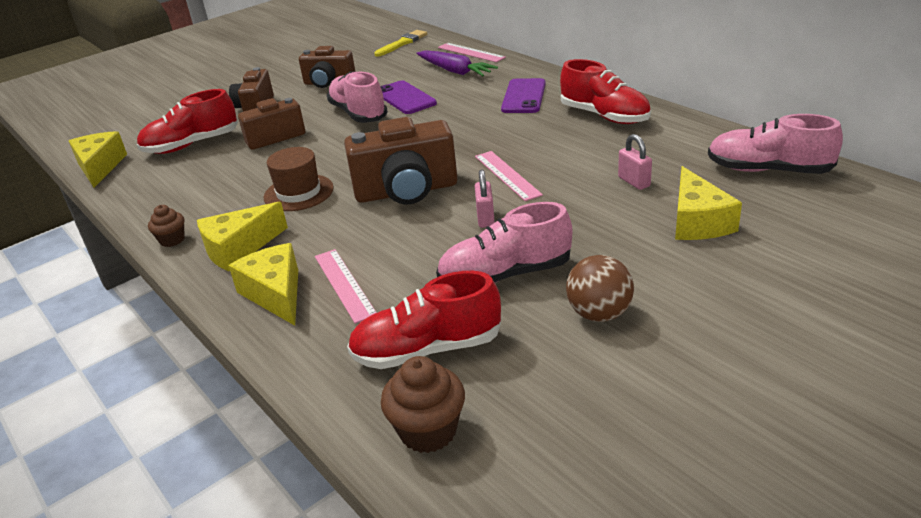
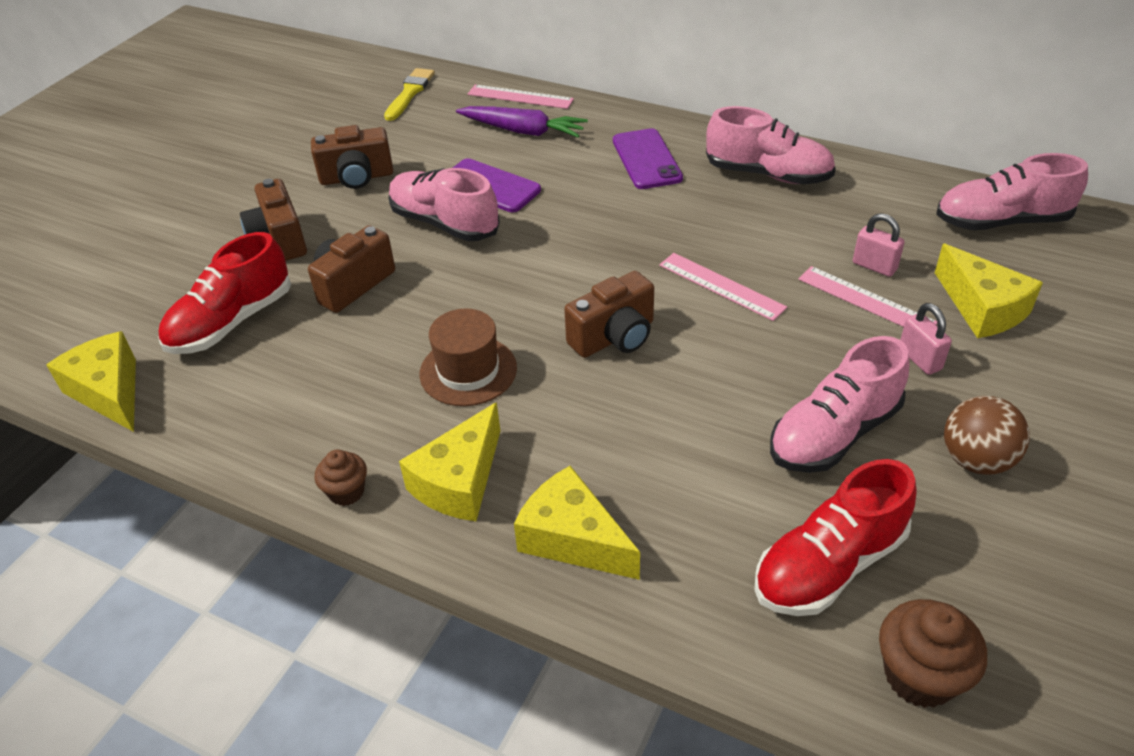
camera: 25 degrees left, 10 degrees up
pink ruler [315,249,377,324] -> pink ruler moved to [798,266,938,327]
brown camera [344,117,458,204] -> brown camera [564,271,654,358], size x0.66
pink padlock [475,169,495,228] -> pink padlock moved to [900,303,952,375]
red shoe [560,59,651,124] -> pink shoe [706,106,836,184]

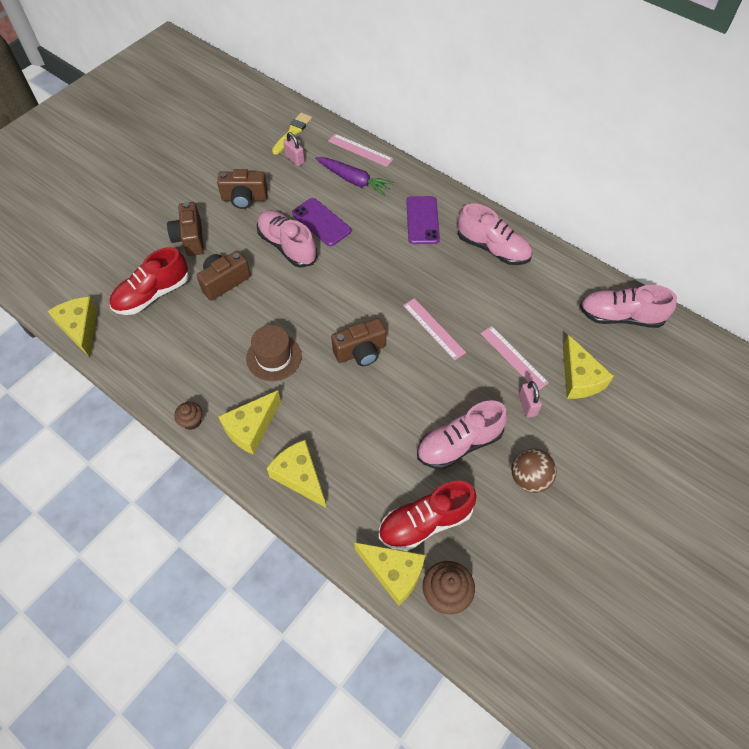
camera: 10 degrees right, 15 degrees up
pink padlock [853,213,905,277] -> pink padlock moved to [283,132,305,166]
none -> yellow cheese [354,542,425,606]

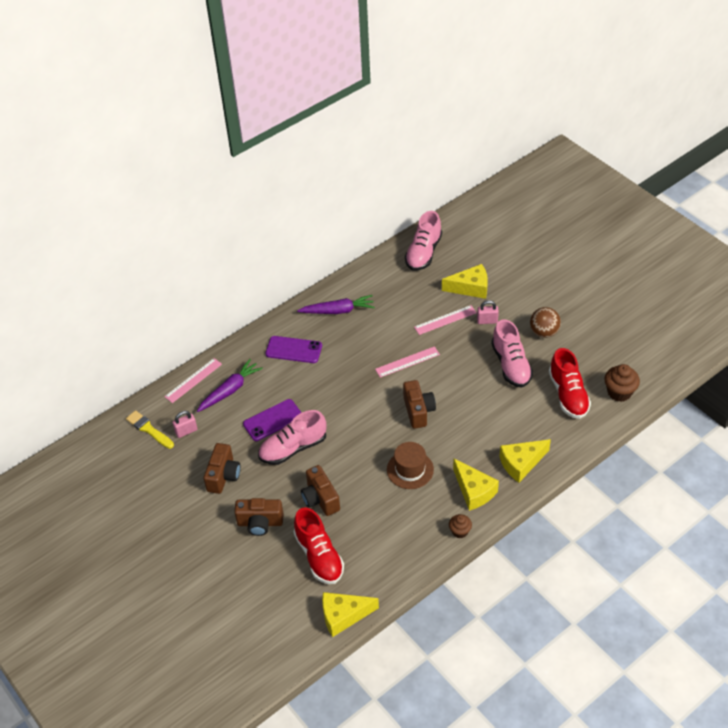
camera: 75 degrees left, 10 degrees down
yellow cheese [354,542,425,606] -> none
pink shoe [458,203,532,265] -> purple carrot [297,295,375,314]

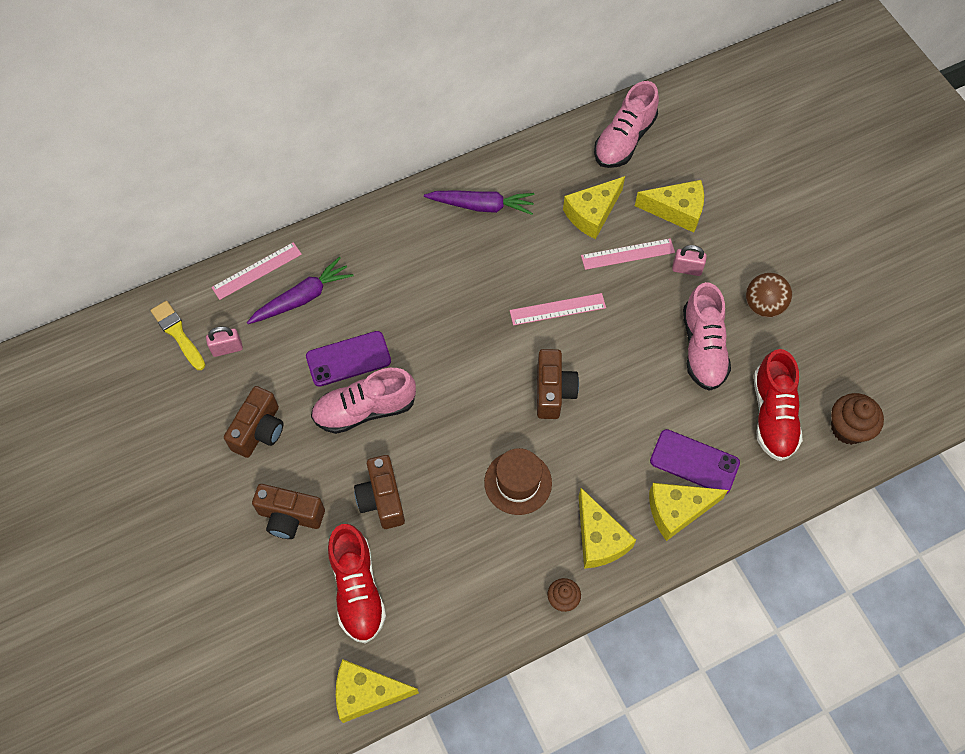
camera: 10 degrees right, 15 degrees up
purple phone [265,336,322,363] -> purple phone moved to [650,429,740,494]
none -> yellow cheese [563,176,625,239]

